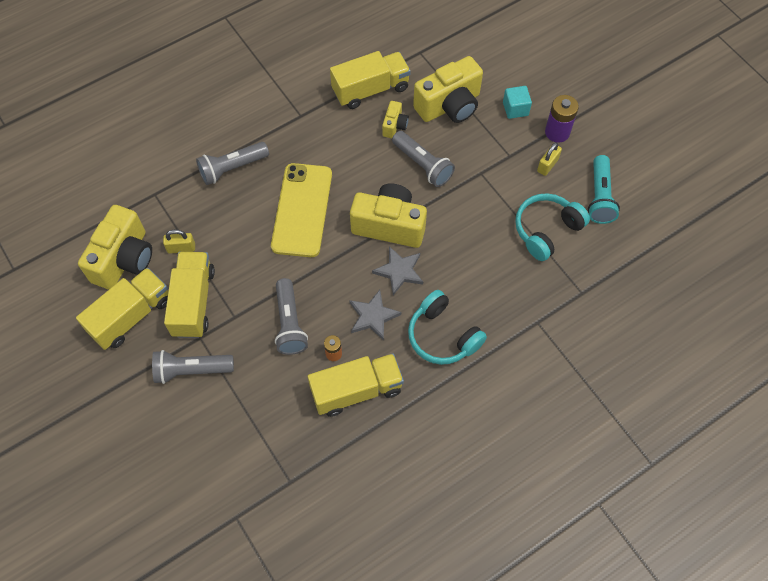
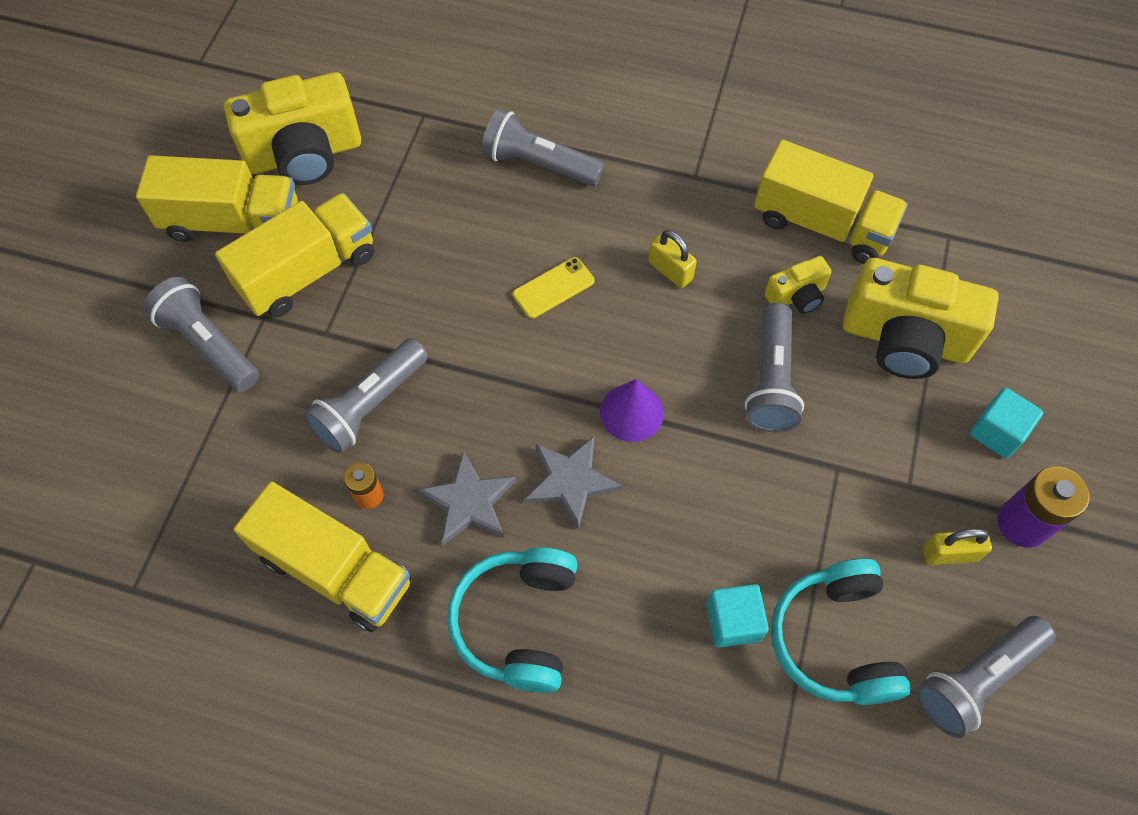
camera: 50 degrees right, 0 degrees up
yellow padlock [163,229,195,254] -> yellow padlock moved to [648,230,697,288]
yellow phone [271,163,332,257] -> yellow phone [513,257,594,318], size x0.44
yellow camera [350,183,427,248] -> purple cone [600,379,664,442]
turquoise headphones [515,193,590,261] -> turquoise headphones turned 105 degrees counterclockwise [771,559,911,705]
turquoise flashlight [588,155,620,224] -> grey flashlight [916,616,1056,738]
none -> turquoise cube [706,584,769,648]

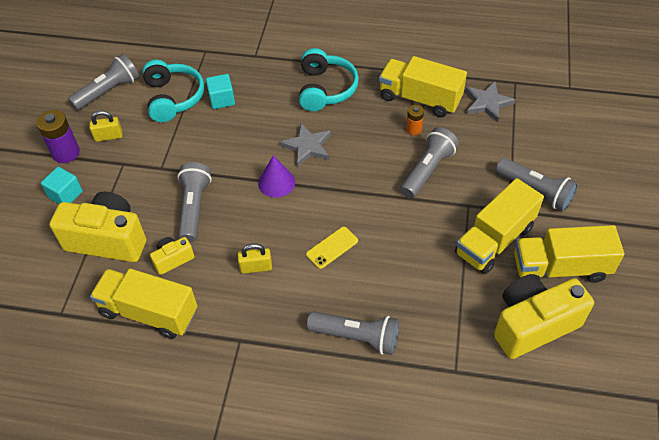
camera: 175 degrees right, 10 degrees down
grey star [418,451,516,545] -> grey star moved to [465,82,516,122]
yellow padlock [648,230,697,288] -> yellow padlock turned 45 degrees counterclockwise [238,244,272,274]

